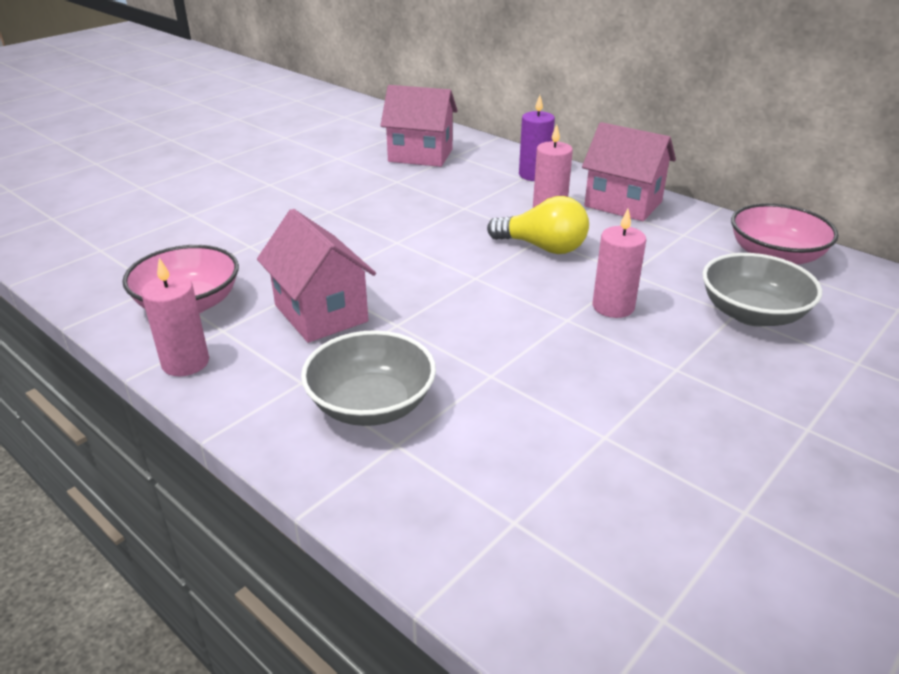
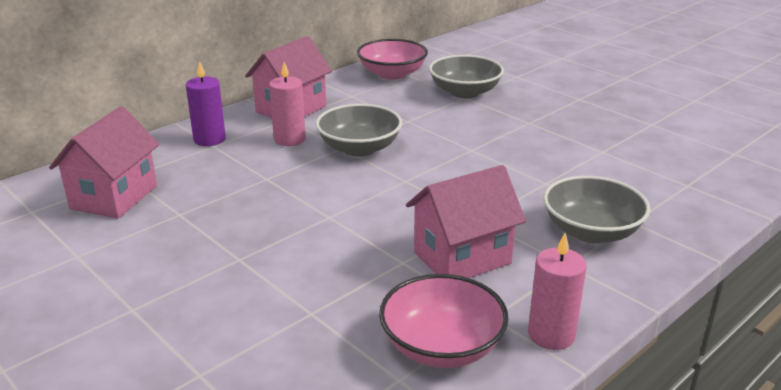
camera: 85 degrees left, 5 degrees down
yellow light bulb [487,196,589,254] -> grey bowl [316,104,402,156]
pink candle [593,209,646,318] -> none

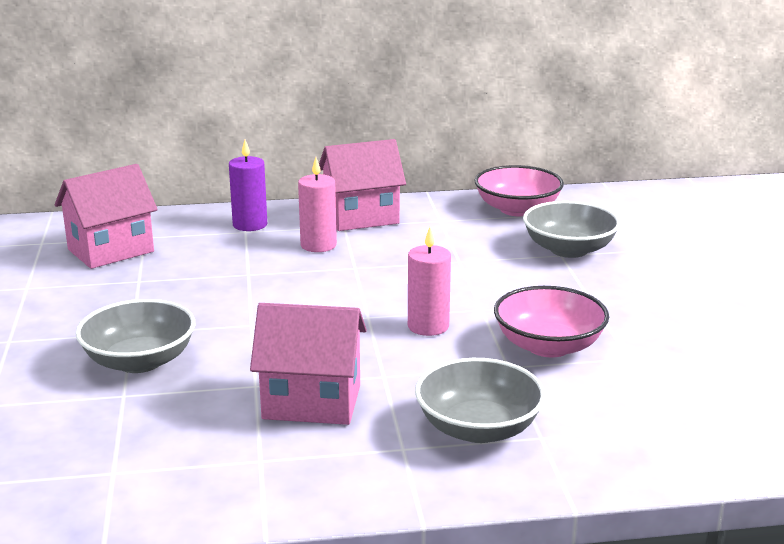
camera: 35 degrees right, 5 degrees down
grey bowl [316,104,402,156] -> grey bowl moved to [76,299,195,373]
pink bowl [379,274,509,368] -> pink bowl moved to [494,286,609,357]
pink candle [528,233,587,350] -> pink candle moved to [408,227,451,336]

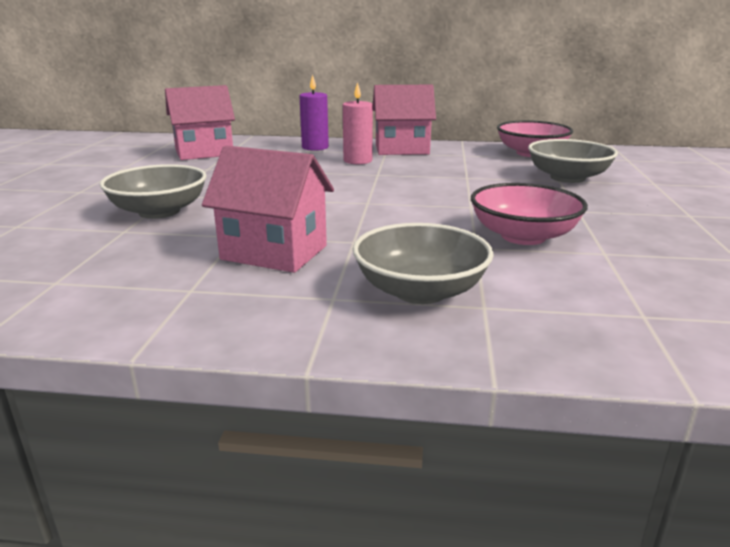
camera: 15 degrees right, 0 degrees up
pink candle [408,227,451,336] -> none

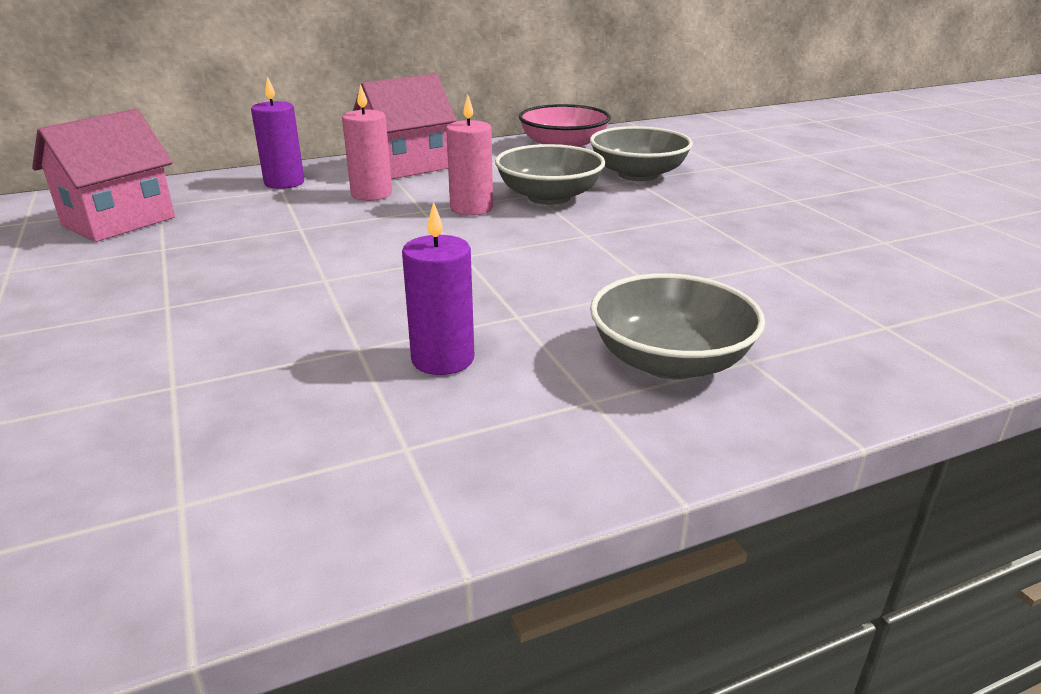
camera: 30 degrees left, 5 degrees up
grey bowl [100,164,207,219] -> grey bowl moved to [495,144,605,205]
pink house [202,146,334,273] -> purple candle [402,202,474,375]
pink bowl [471,183,588,245] -> none
none -> pink candle [446,95,493,216]

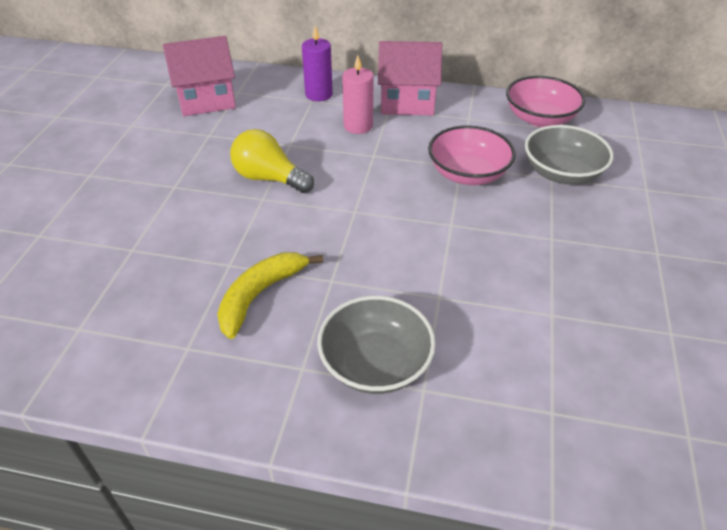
camera: 35 degrees right, 15 degrees up
purple candle [402,202,474,375] -> yellow banana [217,252,323,339]
pink candle [446,95,493,216] -> none
grey bowl [495,144,605,205] -> pink bowl [428,125,515,185]
none -> yellow light bulb [230,129,314,193]

